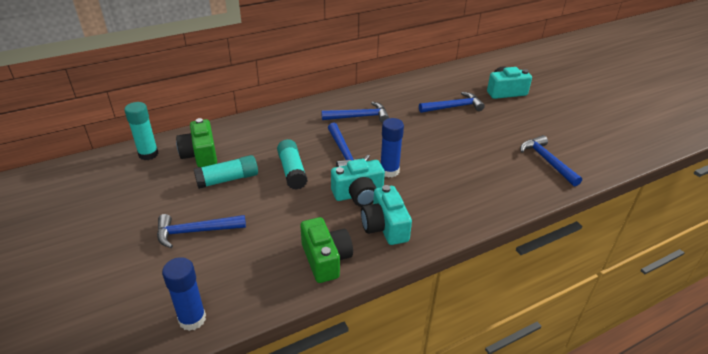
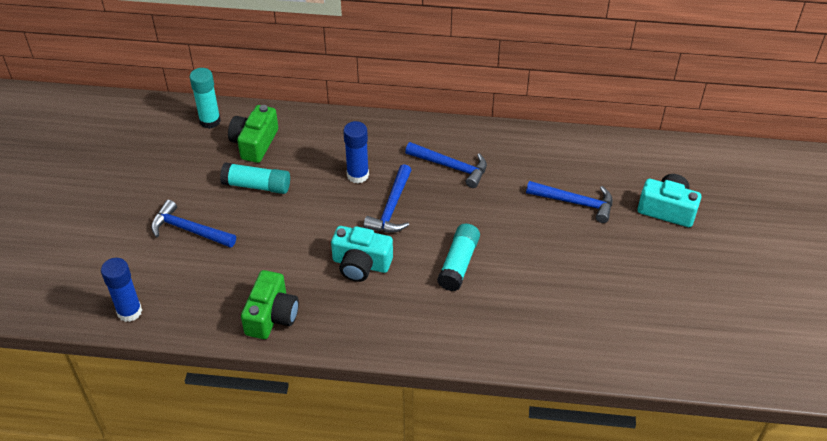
camera: 35 degrees right, 10 degrees up
turquoise glue stick [277,139,308,190] -> turquoise glue stick moved to [437,224,480,291]
turquoise camera [361,185,412,245] -> none
blue glue stick [381,118,404,178] -> blue glue stick moved to [343,121,369,183]
blue hammer [520,135,582,186] -> none

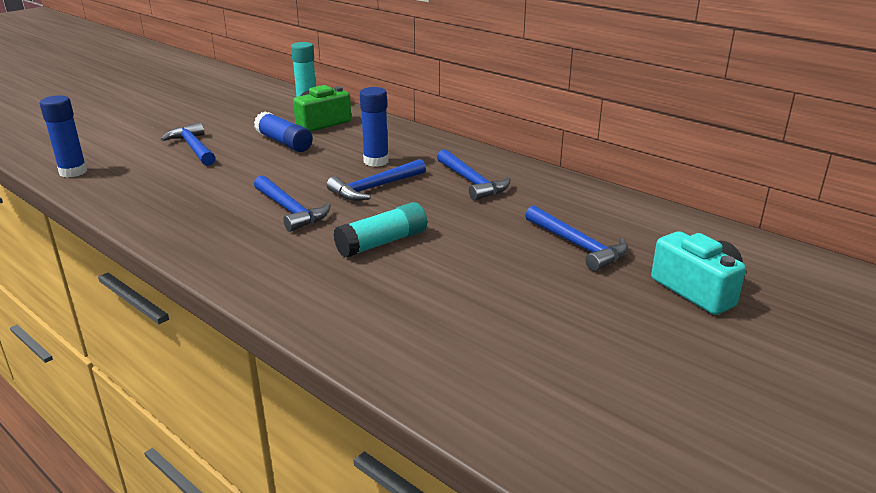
camera: 35 degrees right, 20 degrees down
turquoise glue stick [220,162,290,194] -> blue glue stick [254,111,313,152]
green camera [241,270,299,339] -> none
turquoise camera [331,226,393,282] -> blue hammer [254,175,331,232]

